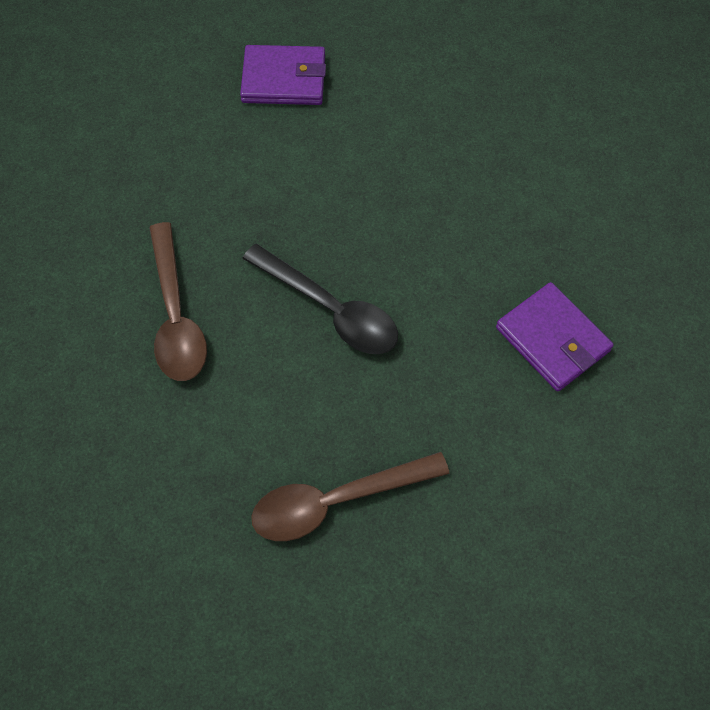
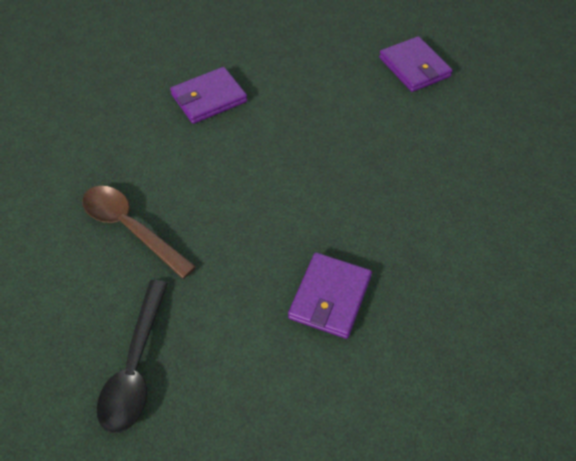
camera: 60 degrees right, 10 degrees down
brown spoon [149,222,207,381] -> purple wallet [170,67,247,124]
black spoon [242,244,398,354] -> black spoon moved to [97,280,168,433]

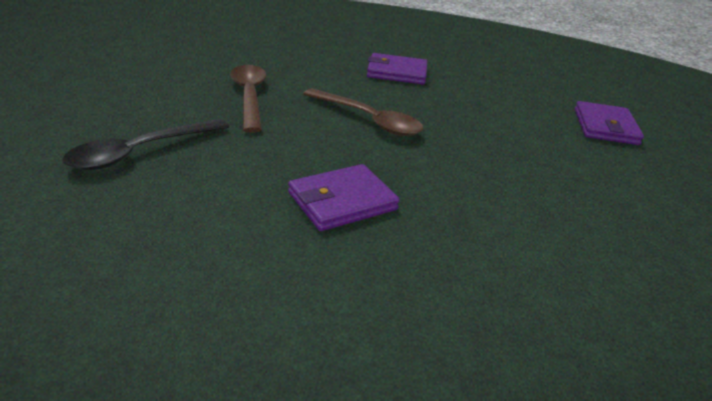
camera: 35 degrees right, 20 degrees down
none -> brown spoon [303,88,423,136]

